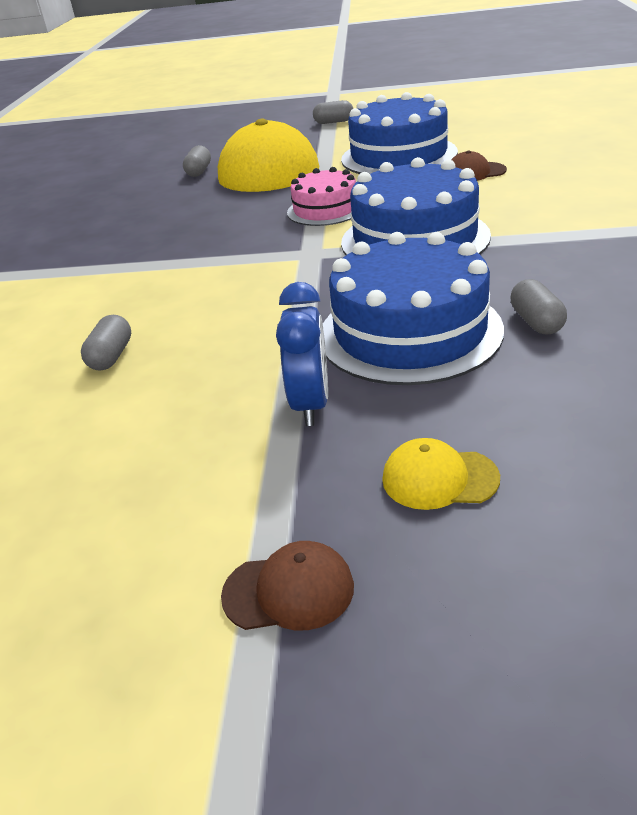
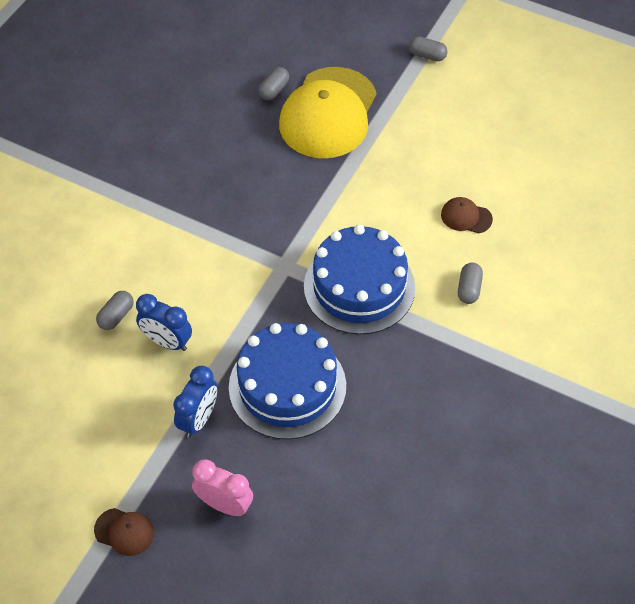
camera: 20 degrees right, 20 degrees up
pink cake [287,167,356,226] -> none
blue cake [341,92,458,174] -> none
yellow cap [382,438,500,510] -> pink clock [192,460,253,516]
grey capsule [510,279,567,334] -> grey capsule moved to [458,262,483,304]
none -> blue clock [136,294,192,351]

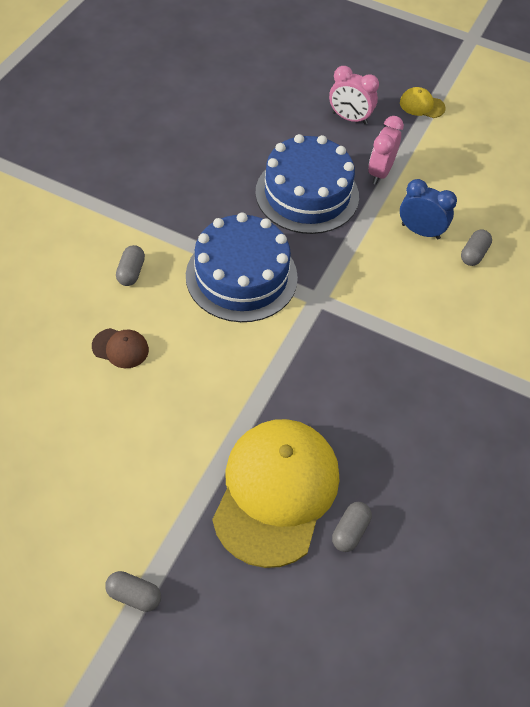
camera: 175 degrees right, 0 degrees up
brown cap [94,508,154,556] -> yellow cap [400,87,446,118]
blue clock [173,366,218,438] -> pink clock [368,116,404,184]

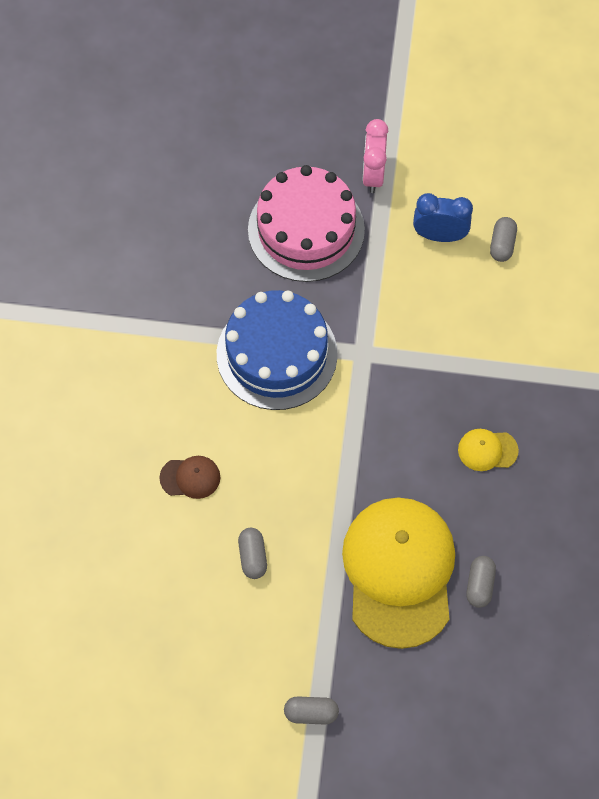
camera: 15 degrees left, 10 degrees up
grey capsule [116,245,145,286] -> grey capsule moved to [238,528,267,579]
blue cake [255,134,359,234] -> pink cake [248,165,365,282]
pink clock [329,66,379,124] -> none
yellow cap [400,87,446,118] -> yellow cap moved to [458,429,519,471]

